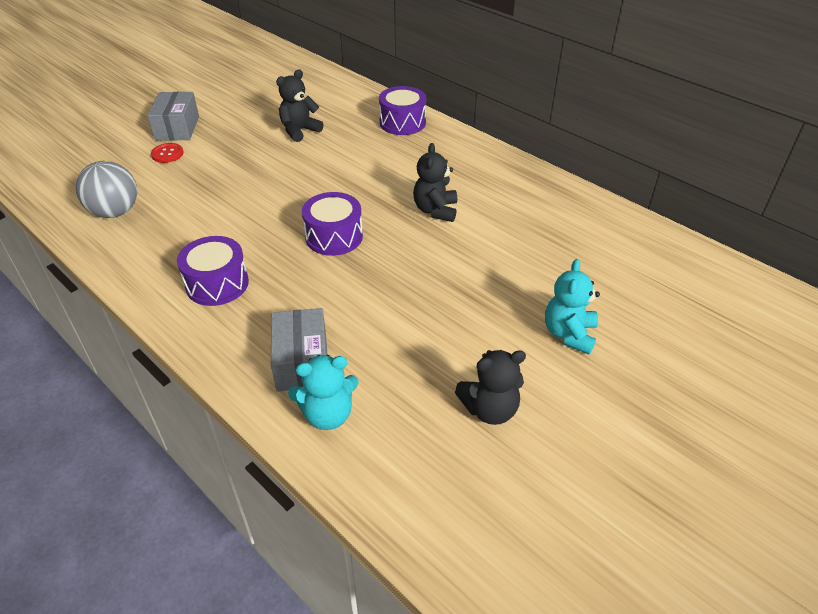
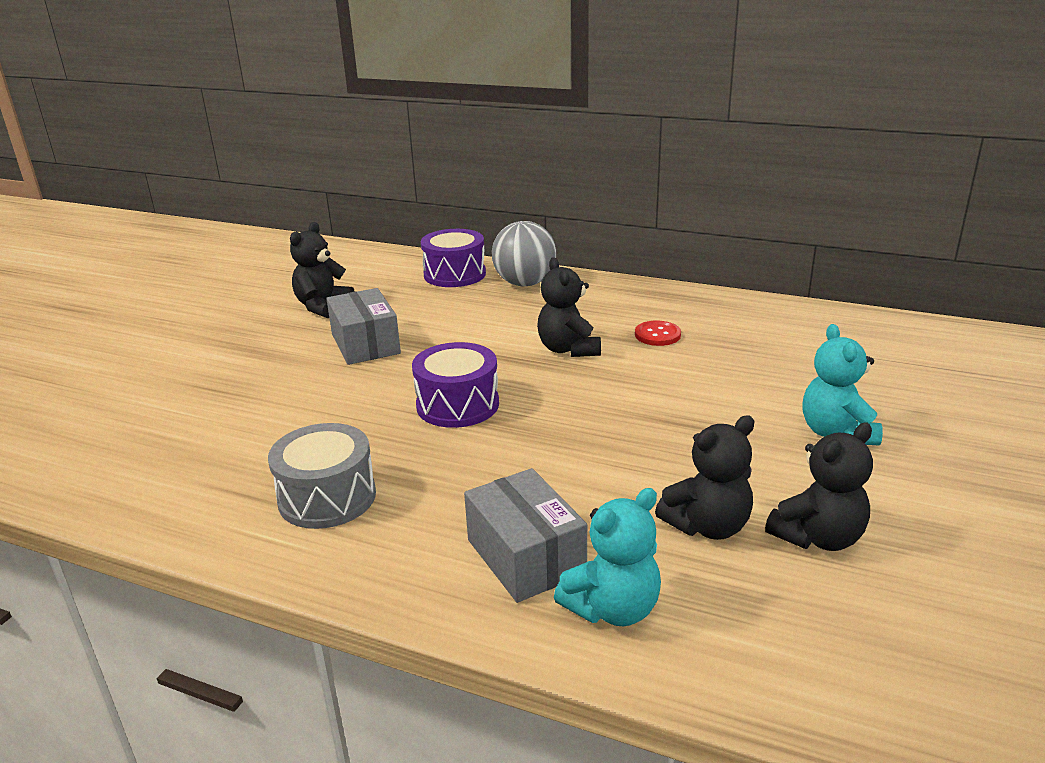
camera: 20 degrees left, 15 degrees down
grey ball [76,161,137,218] -> grey ball moved to [492,221,556,286]
grey box [147,92,199,141] -> grey box moved to [326,288,401,365]
red button [151,143,184,163] -> red button moved to [635,321,681,346]
purple drum [177,236,249,306] -> grey drum [268,423,376,529]
none -> black teddy bear [655,415,754,540]

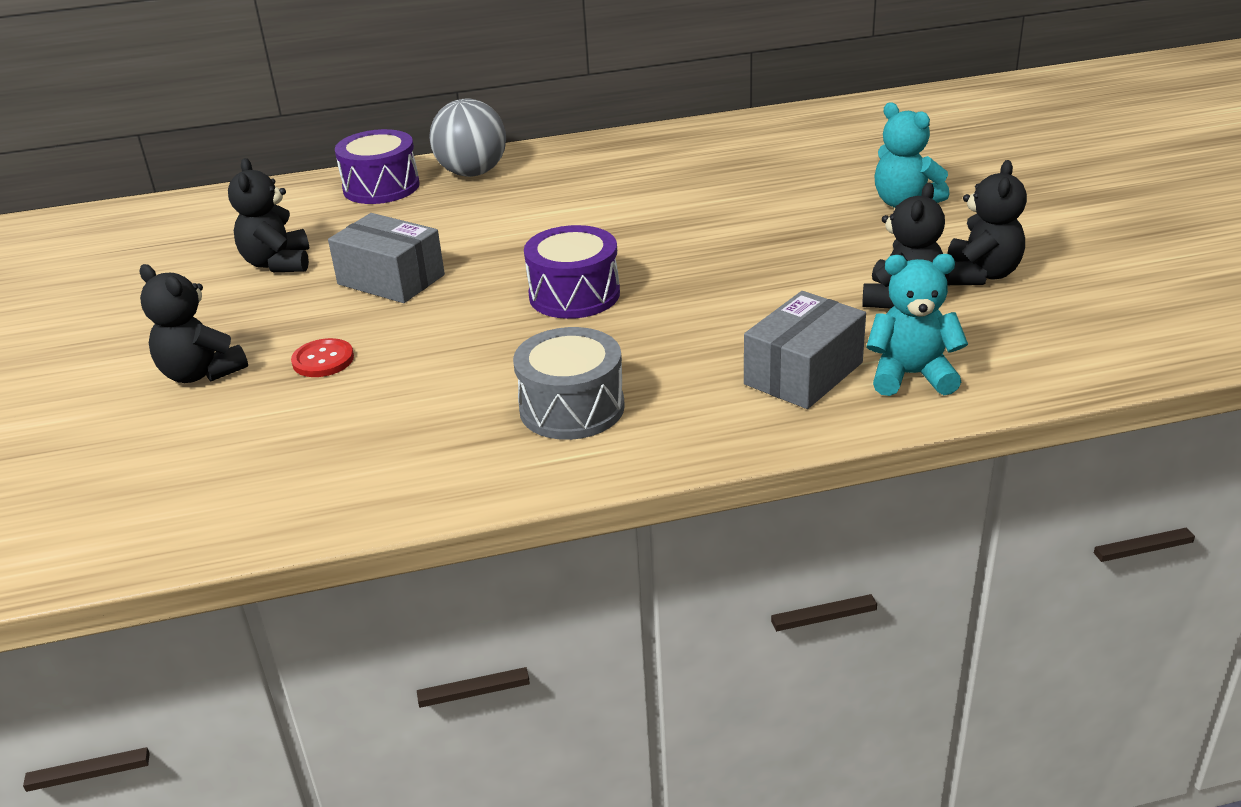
camera: 35 degrees left, 5 degrees up
grey box [464,468,587,603] -> grey box turned 75 degrees counterclockwise [744,291,866,409]
black teddy bear [537,257,601,357] -> black teddy bear moved to [139,264,248,383]
turquoise teddy bear [554,488,661,626] -> turquoise teddy bear turned 105 degrees counterclockwise [866,254,968,396]
red button [635,321,681,346] -> red button moved to [291,338,354,377]

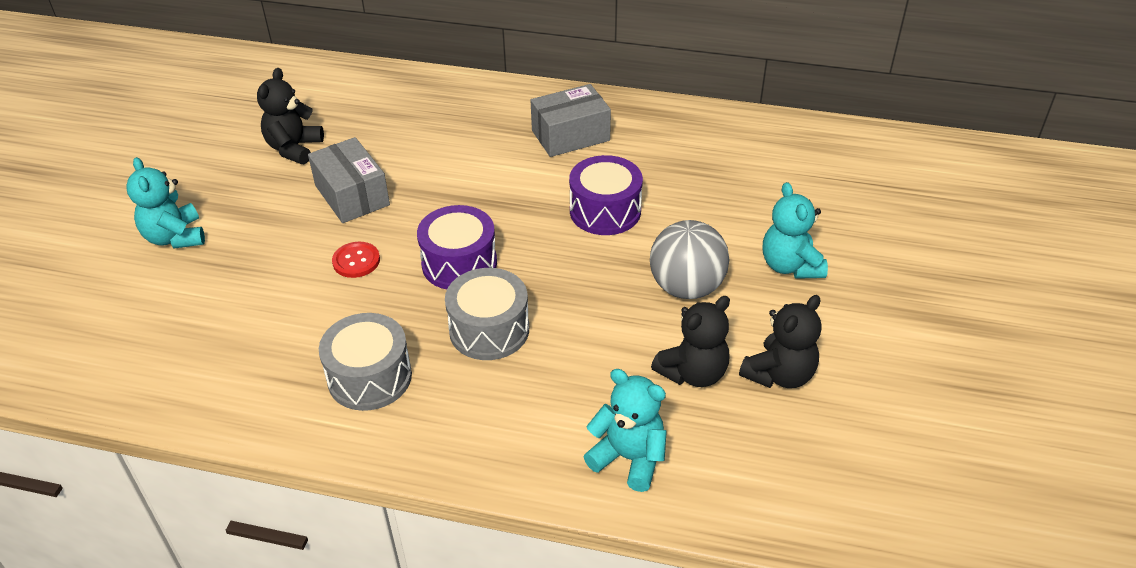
camera: 25 degrees right, 10 degrees up
black teddy bear [139,264,248,383] -> turquoise teddy bear [127,157,205,249]
red button [291,338,354,377] -> red button moved to [332,242,380,278]
purple drum [335,129,420,204] -> purple drum moved to [569,155,643,235]
grey ball [429,98,506,177] -> grey ball moved to [650,220,730,299]
grey box [744,291,866,409] -> grey box moved to [530,84,611,157]
none -> grey drum [445,268,529,360]

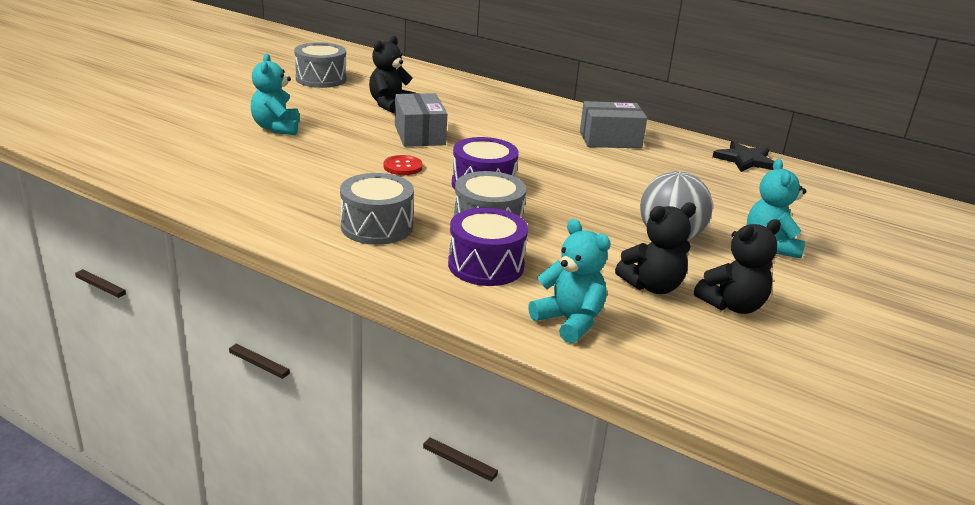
camera: 15 degrees right, 15 degrees down
purple drum [569,155,643,235] -> purple drum moved to [448,208,528,286]
none -> grey drum [294,42,347,88]
none -> black star [713,141,774,172]

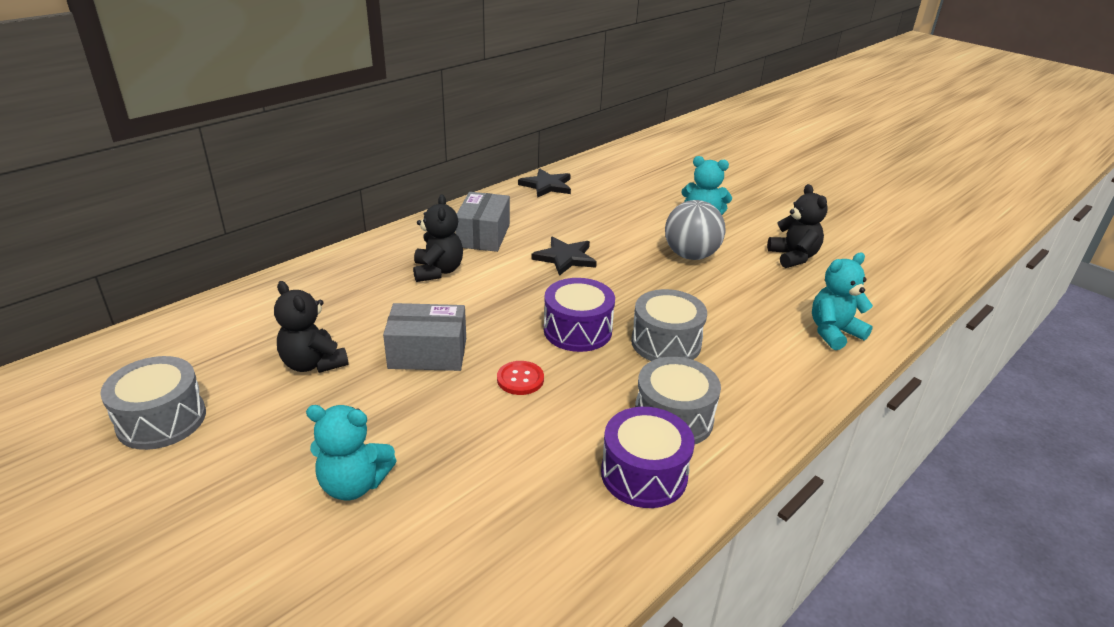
camera: 75 degrees left, 5 degrees up
purple drum [448,208,528,286] -> purple drum moved to [601,407,695,508]
black teddy bear [615,202,696,294] -> black teddy bear moved to [413,195,463,282]
none -> black star [531,236,597,276]

